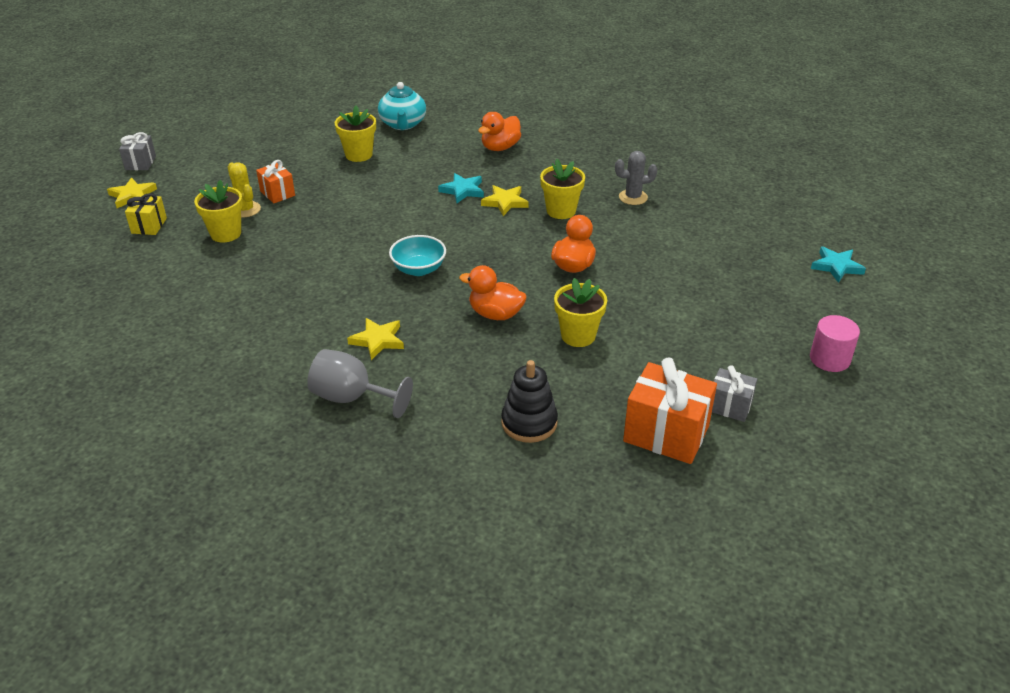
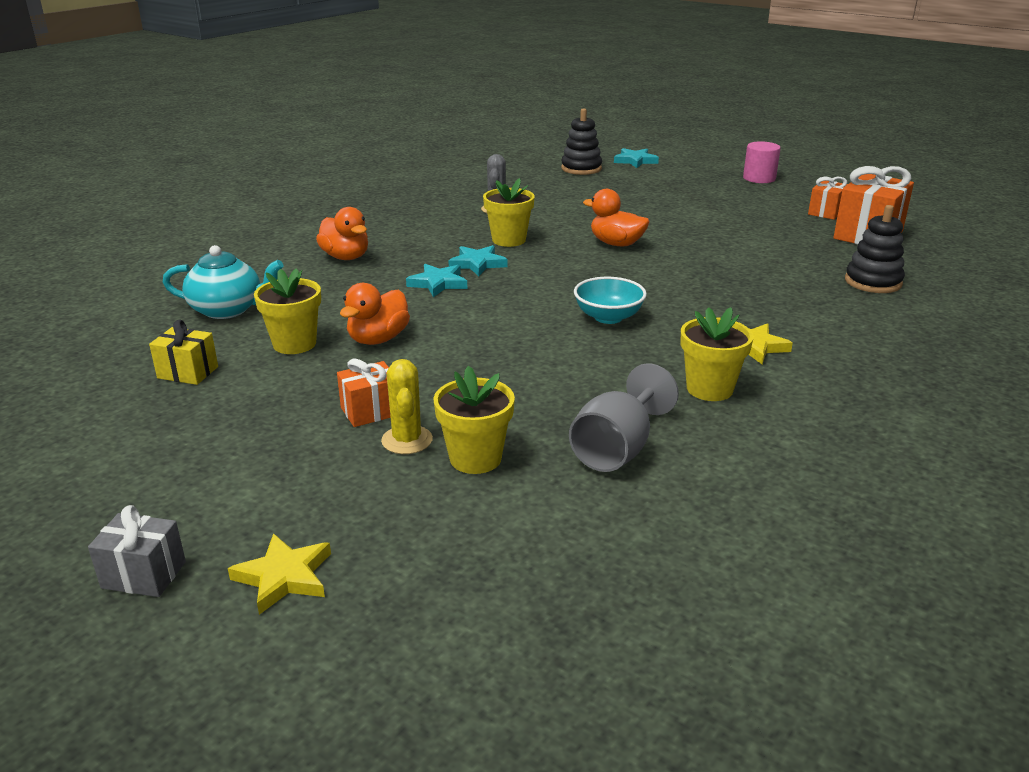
camera: 80 degrees left, 10 degrees down
yellow gift [125,193,167,235] -> yellow gift moved to [149,320,218,385]
yellow cactus [228,162,261,217] -> yellow cactus turned 75 degrees counterclockwise [381,359,433,454]
grey goblet [307,349,413,418] -> grey goblet moved to [569,363,679,472]
orange duck [459,265,527,320] -> orange duck moved to [340,283,410,345]
yellow star [481,185,529,216] -> turquoise star [448,245,508,276]
yellow flower pot [554,278,607,347] -> yellow flower pot moved to [681,307,754,401]
grey gift [712,365,757,422] -> orange gift [808,177,848,220]
none -> black stacking toy [561,108,602,175]

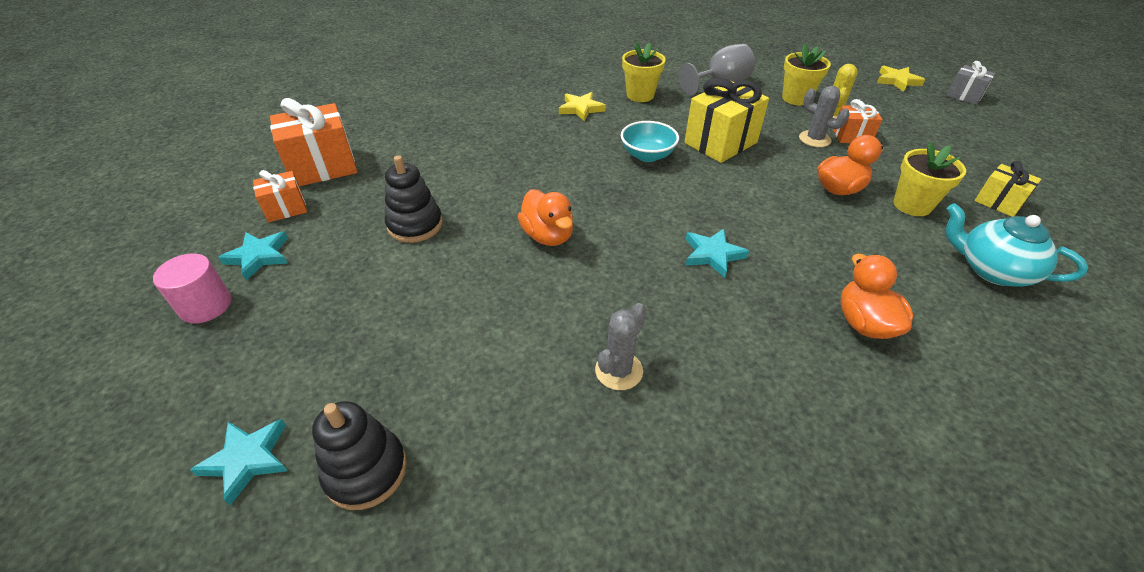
camera: 150 degrees left, 15 degrees up
turquoise star [406,264,467,297] -> turquoise star moved to [218,232,288,280]
yellow flower pot [483,178,535,247] -> none
black stacking toy [845,205,905,293] -> black stacking toy moved to [385,155,443,243]
none -> yellow gift [684,78,769,163]
none -> grey cactus [799,86,850,147]

